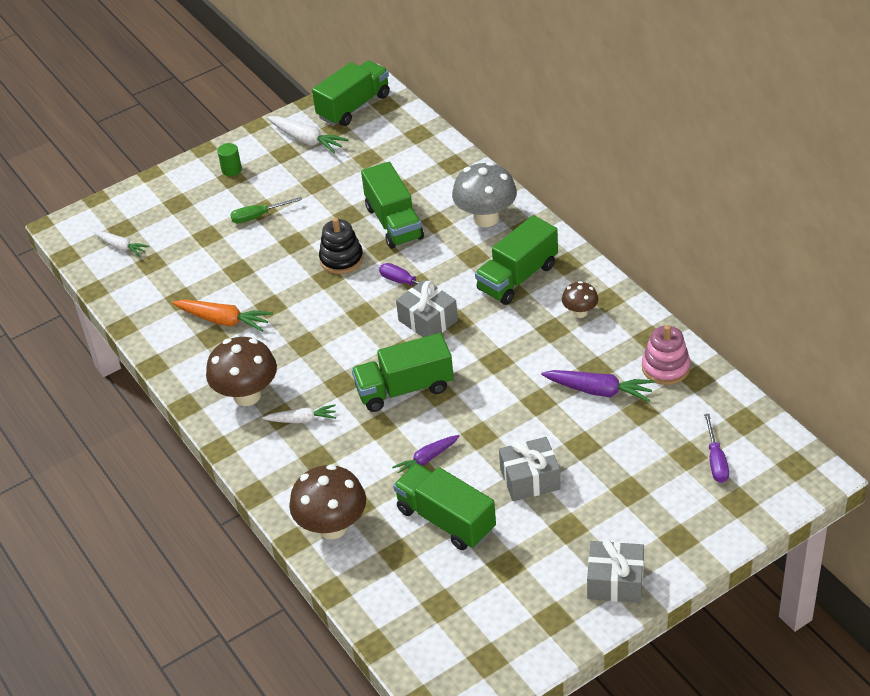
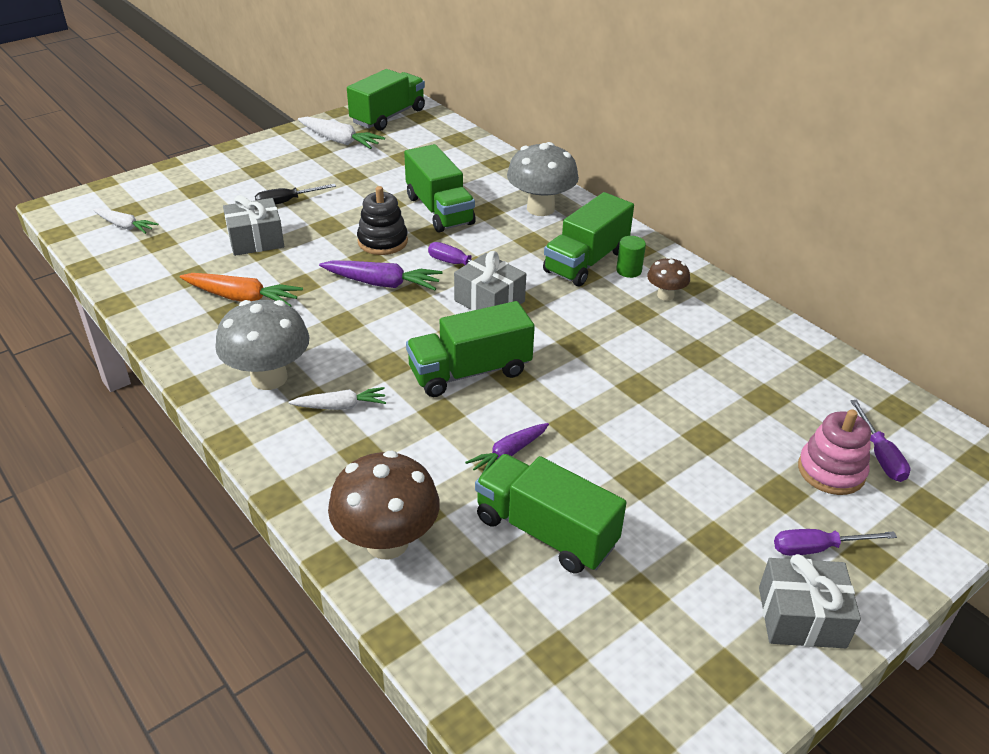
camera: 10 degrees left, 5 degrees down
brown mushroom [206,337,277,406] -> grey mushroom [215,300,309,390]
green cylinder [217,143,242,176] -> green cylinder moved to [616,236,646,278]
green screwdriver [230,197,302,223] -> black screwdriver [255,184,336,205]
grey gift [499,437,561,501] -> grey gift moved to [223,195,284,256]
purple carrot [541,370,655,402] -> purple carrot moved to [319,260,443,290]
pink stacking toy [642,325,690,385] -> pink stacking toy moved to [798,409,871,495]
none -> purple screwdriver [774,529,897,556]

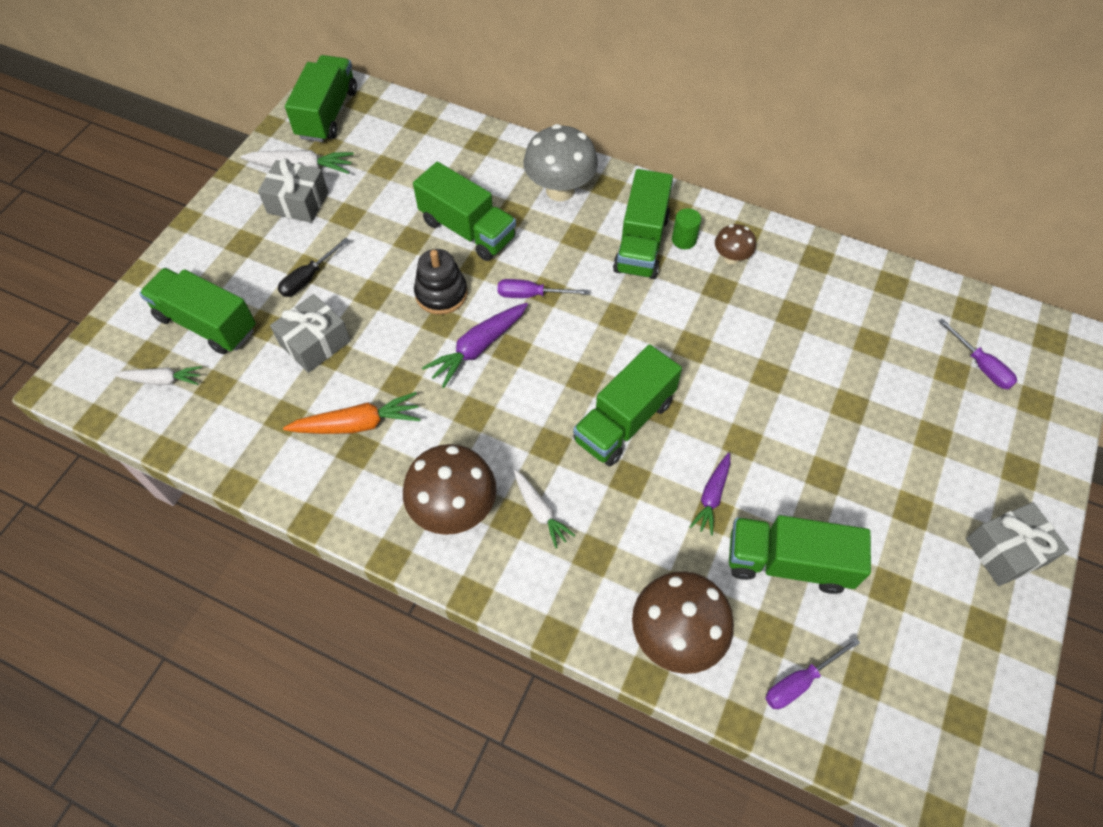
camera: 25 degrees left, 20 degrees up
grey mushroom [215,300,309,390] -> brown mushroom [403,444,496,535]
white carrot [288,387,386,410] -> white carrot turned 90 degrees clockwise [514,470,576,549]
purple carrot [319,260,443,290] -> purple carrot turned 150 degrees clockwise [422,303,528,388]
grey gift [454,251,526,311] -> grey gift moved to [258,158,328,223]
purple screwdriver [774,529,897,556] -> purple screwdriver moved to [765,637,860,709]
pink stacking toy [798,409,871,495] -> none
none -> green truck [139,268,256,354]

